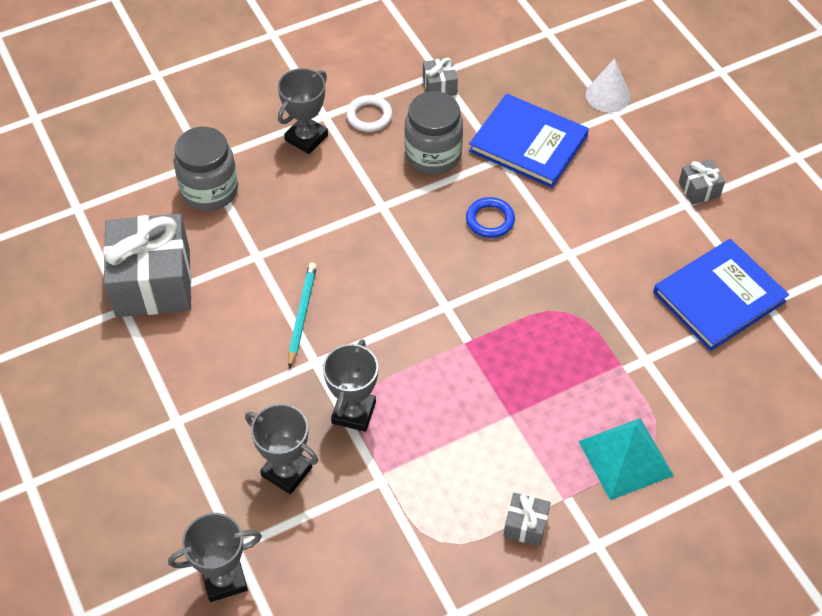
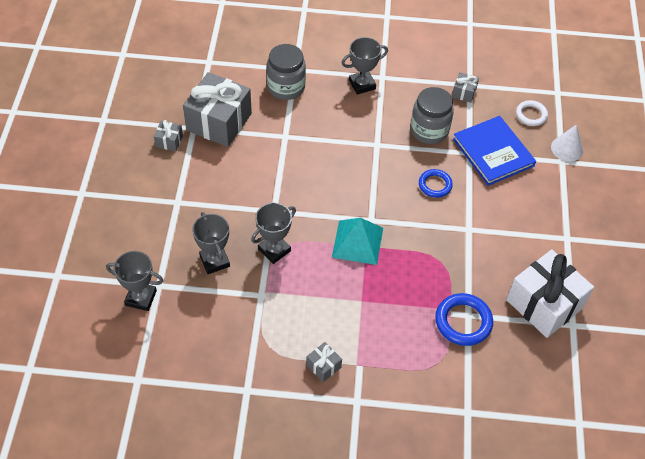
camera: 30 degrees right, 0 degrees up
turquoise pencil [288,262,317,369] -> none
white ring [346,95,392,132] -> white ring moved to [516,100,548,126]
turquoise pyramid [578,418,674,500] -> turquoise pyramid moved to [332,218,383,265]
blue book [653,239,789,351] -> white gift [506,249,594,338]
grey gift [679,159,725,205] -> grey gift moved to [154,120,183,151]
none -> blue ring [435,293,493,346]

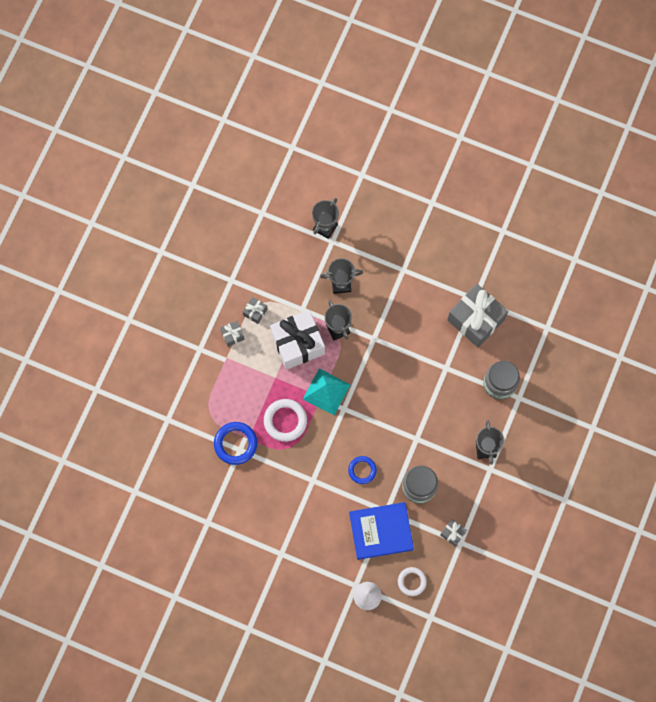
camera: 110 degrees right, 20 degrees up
grey gift [154,120,183,151] -> grey gift moved to [243,297,267,324]
white gift [506,249,594,338] -> white gift moved to [270,310,325,370]
none -> white ring [264,399,307,442]

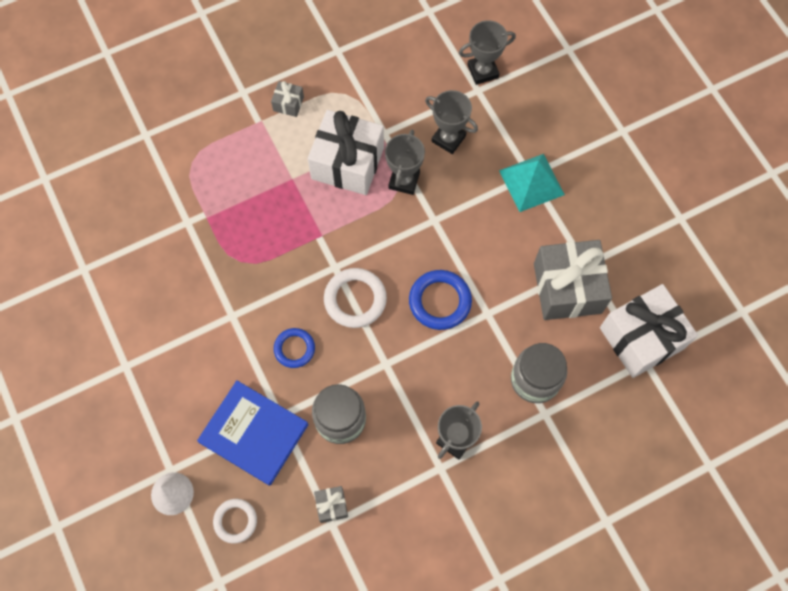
camera: 40 degrees right, 5 degrees down
blue ring [214,422,257,465] -> blue ring moved to [409,270,472,330]
grey gift [243,297,267,324] -> none
white ring [264,399,307,442] -> white ring moved to [324,268,387,328]
turquoise pyramid [303,369,351,415] -> turquoise pyramid moved to [499,154,565,212]
none -> white gift [600,284,698,378]

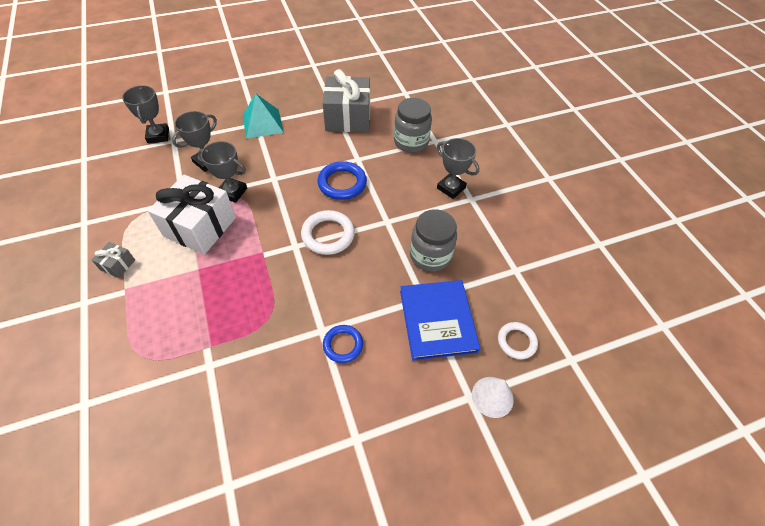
camera: 85 degrees left, 15 degrees down
blue book [197,380,309,486] -> blue book turned 45 degrees counterclockwise [400,280,480,360]
blue ring [274,328,315,368] -> blue ring moved to [323,325,363,363]
grey gift [314,486,348,523] -> none
white gift [600,284,698,378] -> none

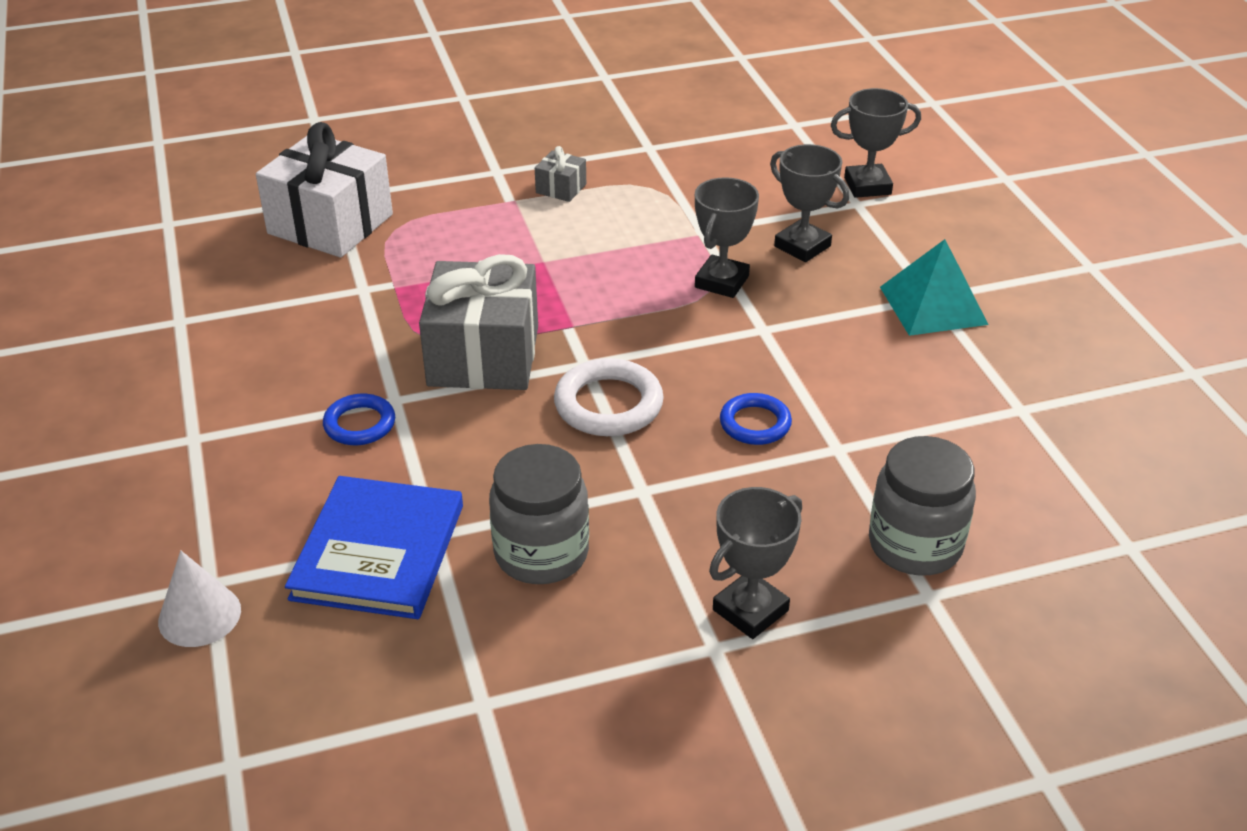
camera: 95 degrees right, 15 degrees down
white gift [148,175,236,255] -> white gift moved to [256,122,393,257]
blue ring [317,161,367,200] -> blue ring [720,393,792,445], size x0.65
grey gift [323,69,370,132] -> grey gift moved to [419,254,538,390]
blue book [400,280,480,360] -> blue book turned 75 degrees counterclockwise [285,476,463,619]
white ring [498,322,538,359] -> none

